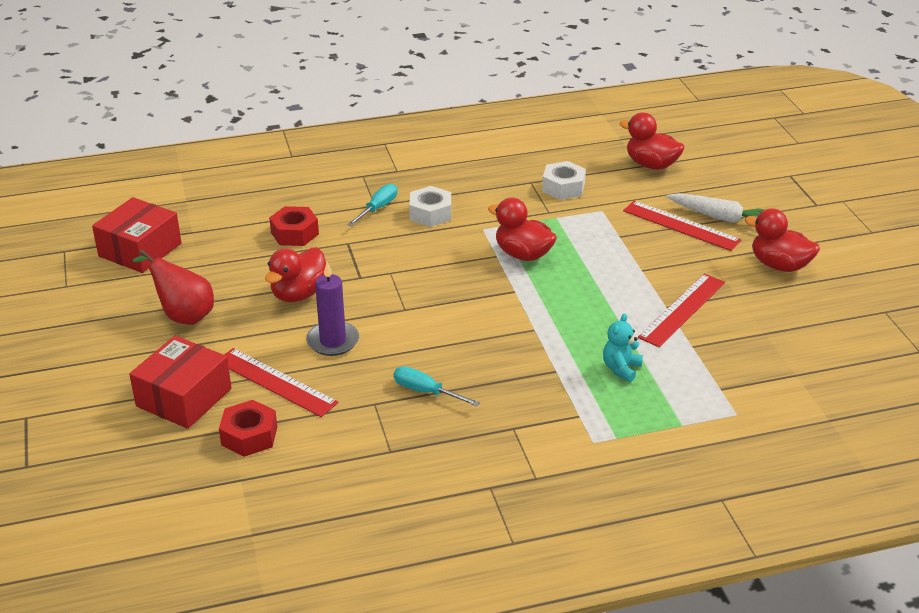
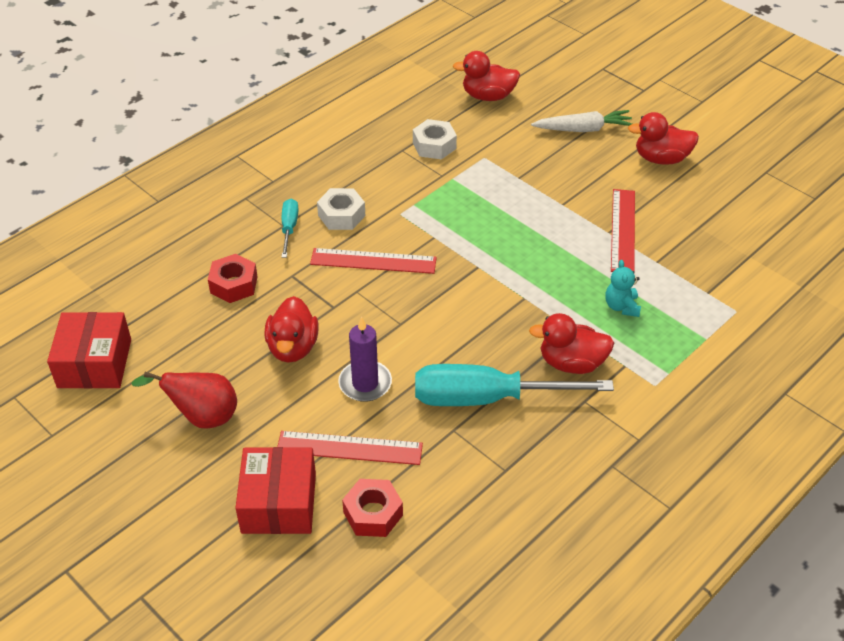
camera: 30 degrees left, 10 degrees up
turquoise screwdriver [394,366,480,406] -> turquoise screwdriver [415,364,614,406], size x2.12
red duck [488,197,557,261] -> red duck moved to [529,313,614,374]
red ruler [623,201,741,251] -> red ruler moved to [310,248,437,274]

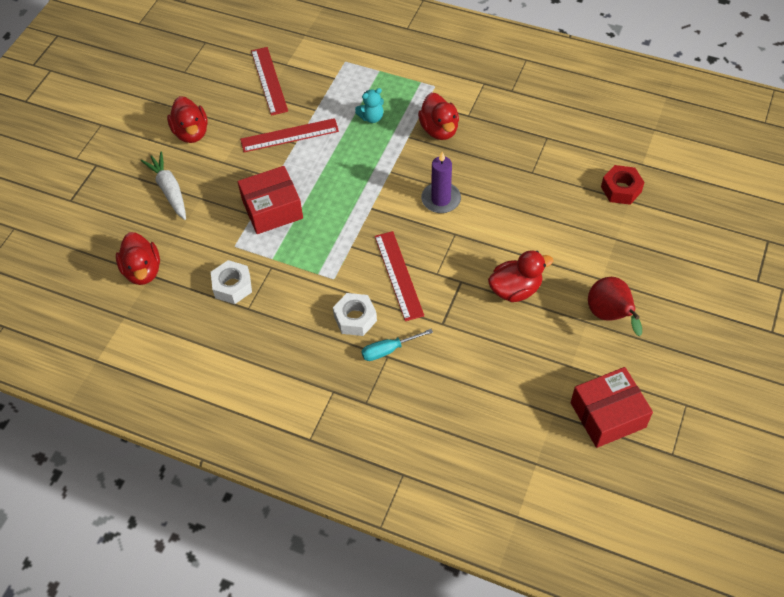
camera: 110 degrees left, 10 degrees up
red nut [208,254,258,303] -> none
red box [235,447,316,534] -> red box moved to [238,166,303,234]
red ruler [277,431,423,465] -> red ruler moved to [251,47,288,116]
purple candle [338,317,392,402] -> purple candle moved to [421,152,461,213]
turquoise screwdriver [415,364,614,406] -> none

